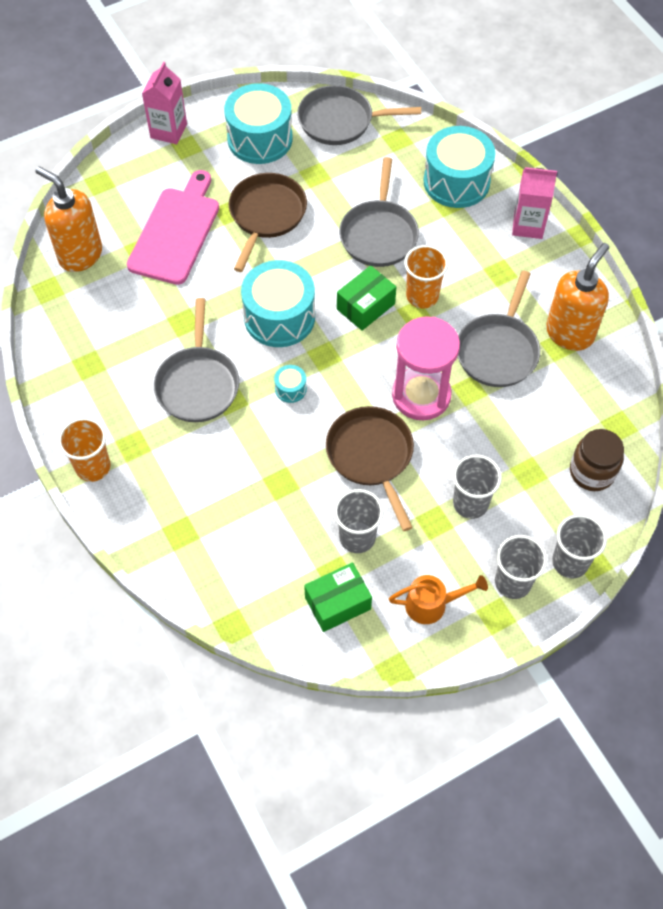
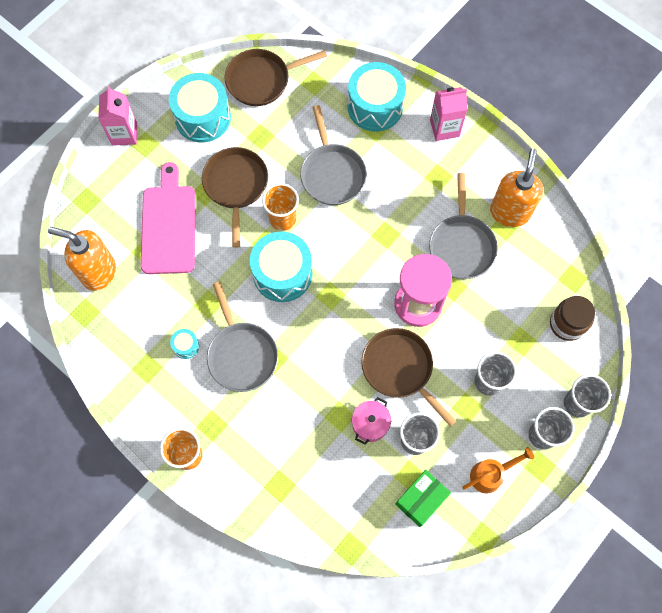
camera: 20 degrees left, 10 degrees up
turquoise drum [274,365,307,403] -> turquoise drum moved to [170,329,199,359]
grey pan [297,85,421,145] -> brown pan [225,49,327,106]
green box [337,266,396,331] -> none
orange cup [404,245,449,308] -> orange cup moved to [262,183,299,231]
none -> pink pot [352,397,391,445]

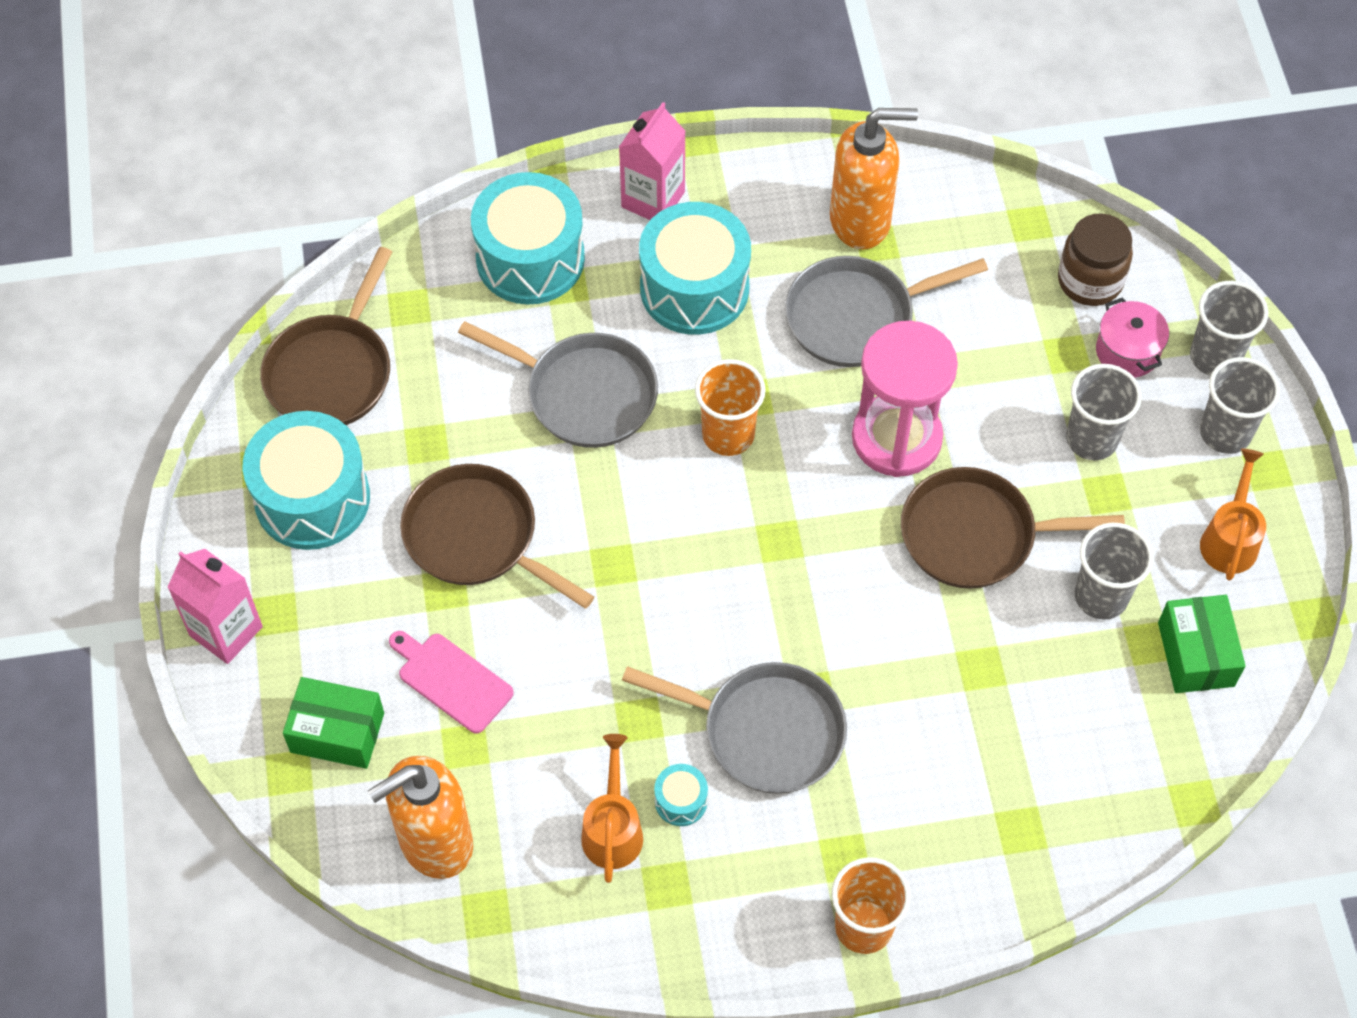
camera: 50 degrees left, 10 degrees down
pink cutting board [141,162,196,274] -> pink cutting board [389,631,514,733], size x0.56
turquoise drum [250,231,312,302] -> turquoise drum moved to [639,202,751,335]
orange cup [262,183,299,231] -> orange cup moved to [695,359,766,456]
pink pot [352,397,391,445] -> pink pot moved to [1096,297,1169,378]
grey pan [429,173,498,279] -> grey pan turned 120 degrees clockwise [785,256,988,367]
orange soap dispenser [490,149,543,227] -> orange soap dispenser turned 120 degrees clockwise [830,108,918,249]
none -> green box [283,677,384,769]
none -> orange watering can [581,734,643,883]

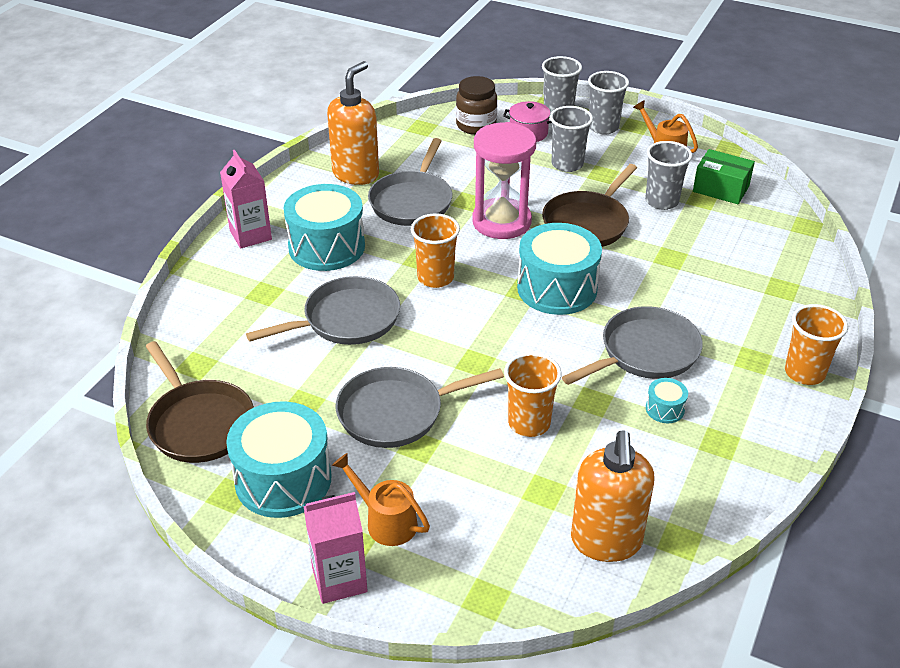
camera: 55 degrees left, 20 degrees down
green box [283,677,384,769] -> none
pink cutting board [389,631,514,733] -> none
brown pan [400,464,594,609] -> grey pan [336,367,504,448]
turquoise drum [471,172,585,304] -> turquoise drum moved to [517,223,602,315]
orange watering can [581,734,643,883] -> orange watering can moved to [332,453,430,546]
none -> orange cup [504,352,562,437]

